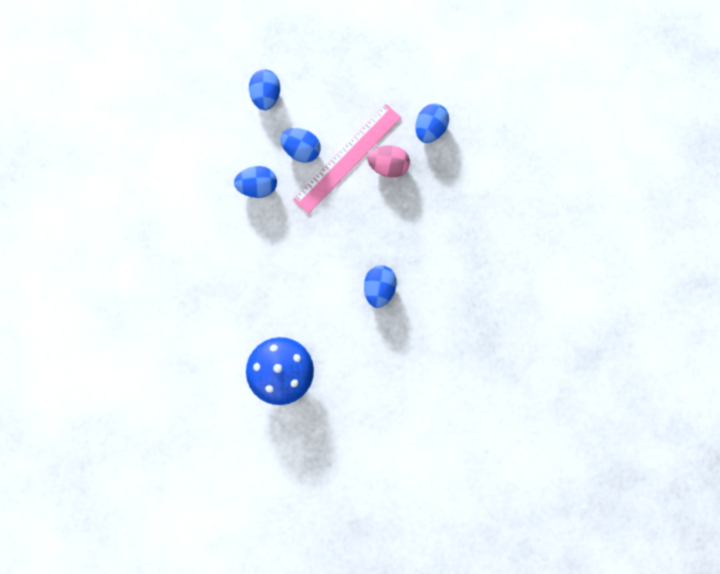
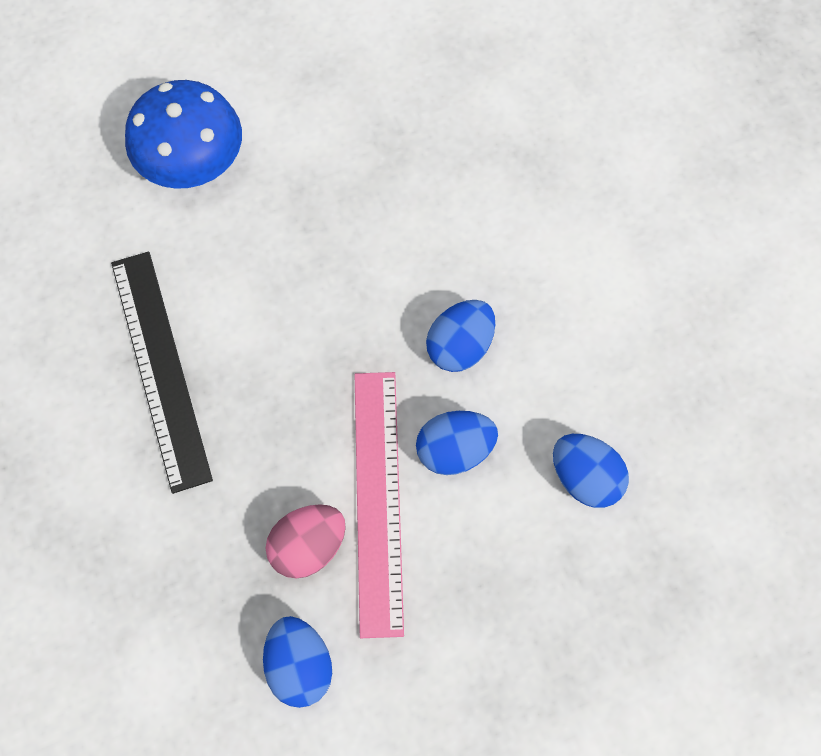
camera: 135 degrees right, 10 degrees down
blue egg [364,265,397,308] -> black ruler [111,252,213,494]

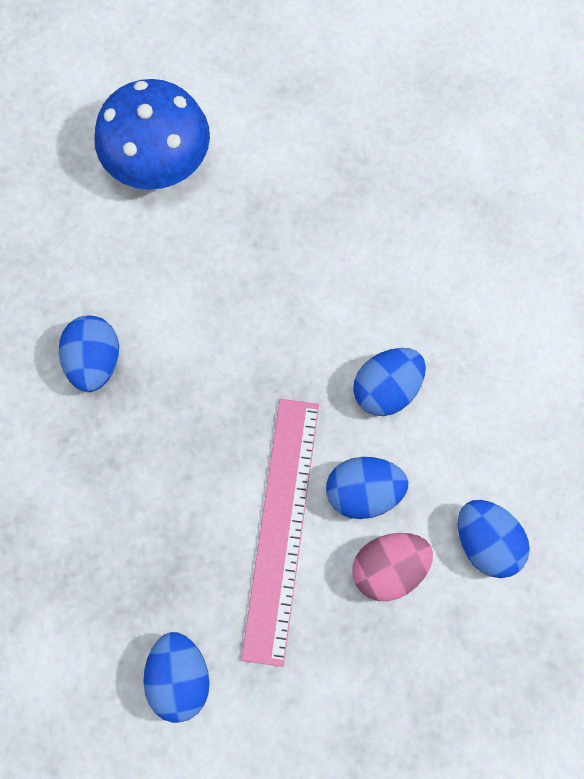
camera: 10 degrees right, 5 degrees up
black ruler [111,252,213,494] -> blue egg [59,315,119,392]
pink egg [265,504,346,579] -> pink egg moved to [352,533,433,601]

